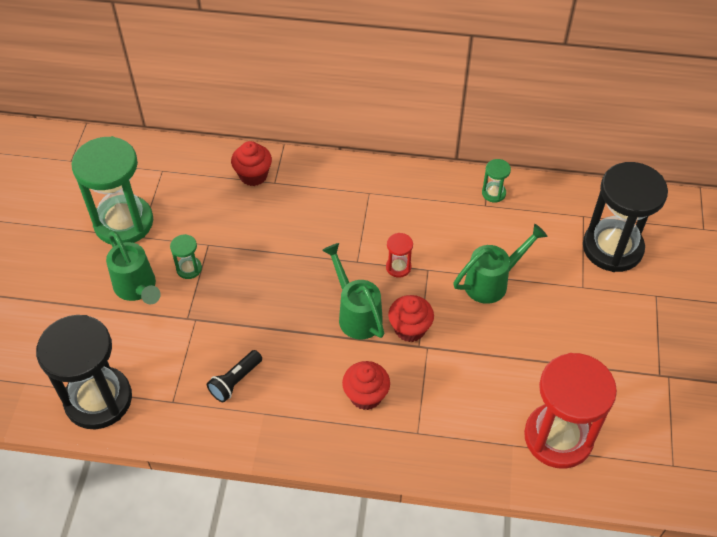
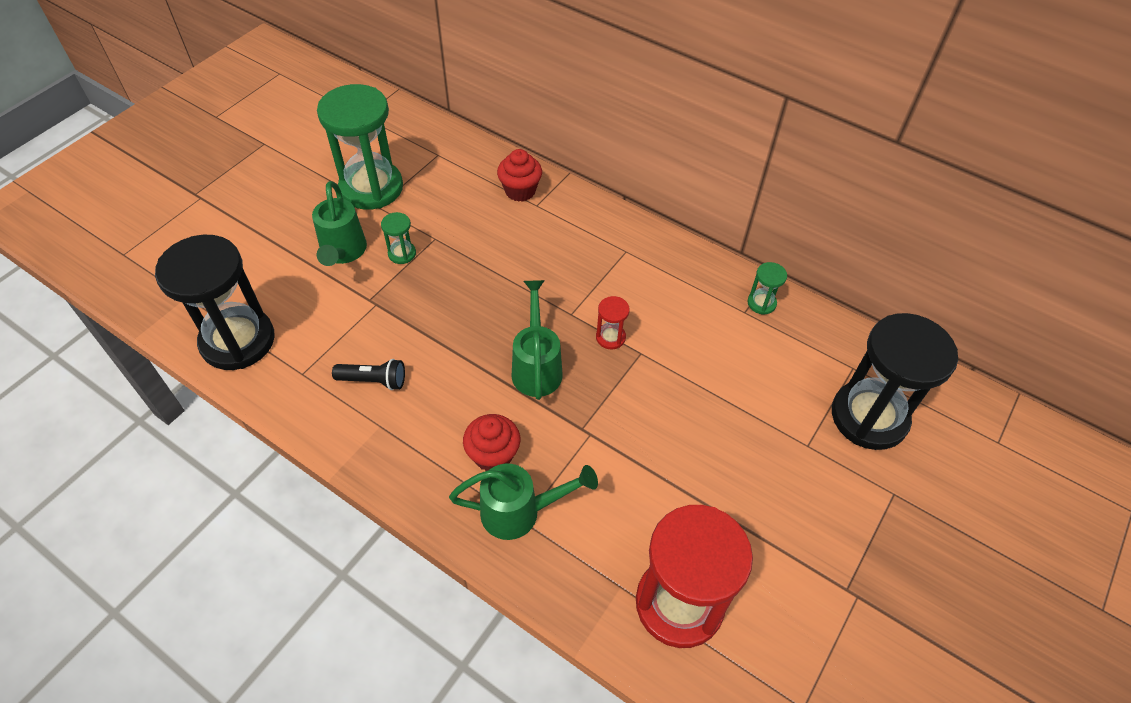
camera: 25 degrees right, 0 degrees up
black flashlight [207,350,262,402] -> black flashlight turned 150 degrees counterclockwise [332,359,405,390]
red cupcake [388,295,434,342] -> none
green watering can [453,224,548,304] -> green watering can moved to [449,463,598,540]

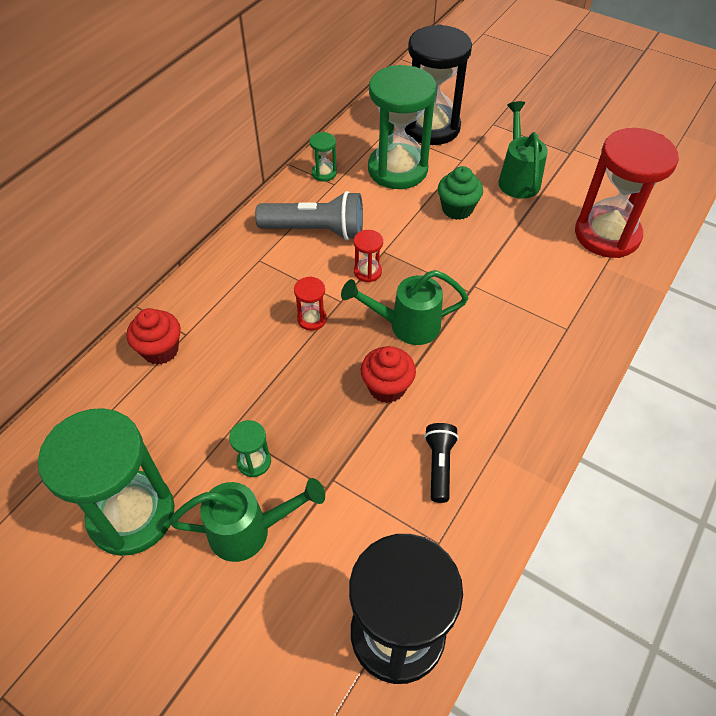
camera: 90 degrees left, 0 degrees up
green watering can [449,463,598,540] -> green watering can moved to [498,101,548,199]
red cupcake [463,414,520,471] -> red cupcake moved to [361,346,416,403]
none -> grey flashlight [255,191,363,240]
none -> red hourglass [294,276,327,331]
none -> green hourglass [368,65,436,189]
none -> green cupcake [438,166,483,220]

